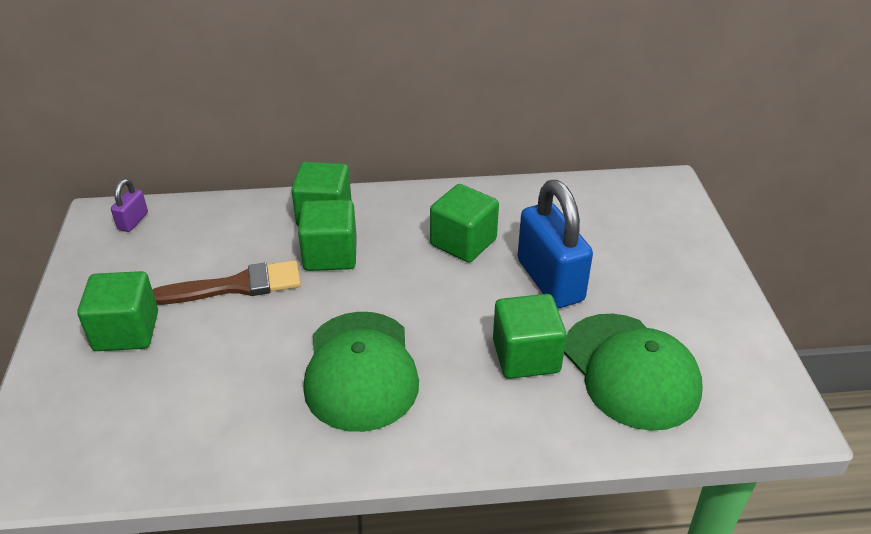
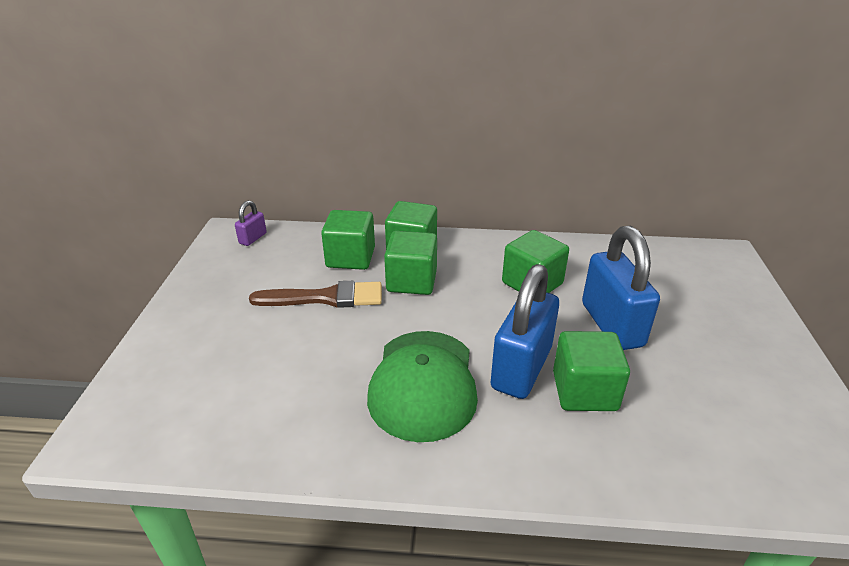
camera: 10 degrees right, 5 degrees down
green cube [77,271,158,351] -> green cube moved to [321,210,375,270]
green cap [564,314,703,431] -> none
none -> blue padlock [490,264,559,399]

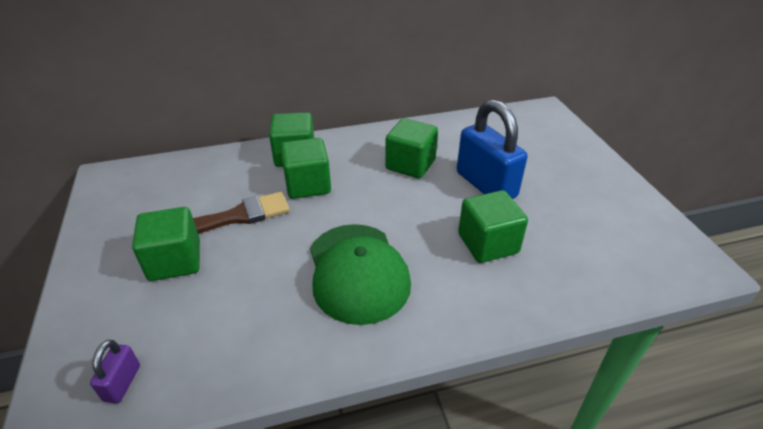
camera: 20 degrees left, 5 degrees up
purple padlock [235,201,267,246] -> purple padlock moved to [90,340,140,403]
green cube [321,210,375,270] -> green cube moved to [132,207,200,281]
blue padlock [490,264,559,399] -> none

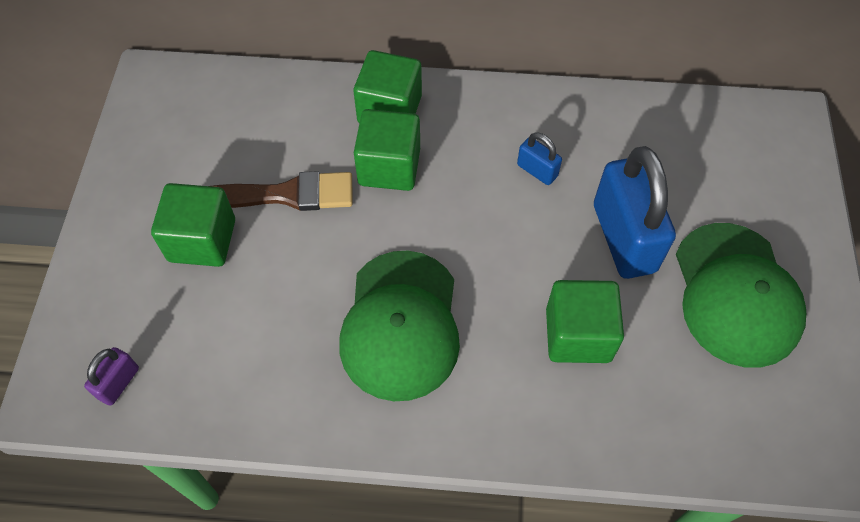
camera: 20 degrees right, 20 degrees up
green cube [385,118,438,178] -> blue padlock [517,132,562,185]
none -> green cap [676,223,806,368]

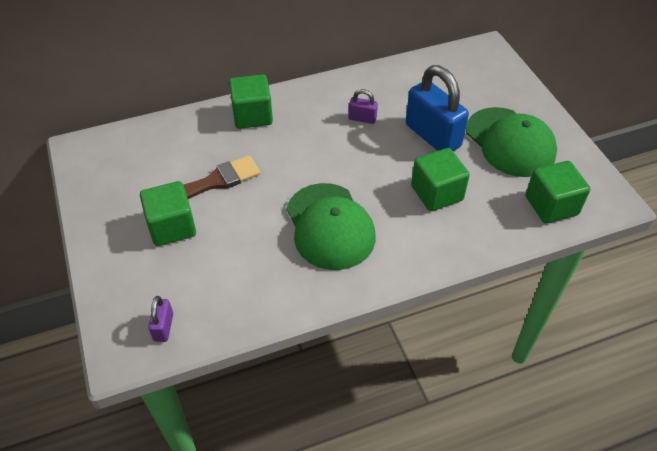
camera: 25 degrees left, 10 degrees down
green cube [354,109,420,191] -> green cube moved to [525,161,590,224]
blue padlock [517,132,562,185] -> purple padlock [349,89,378,124]

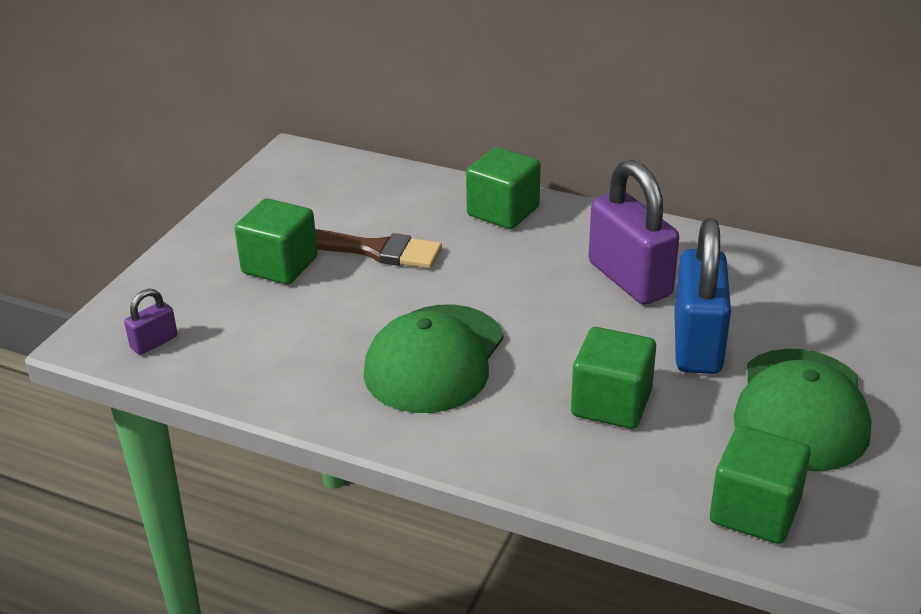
camera: 45 degrees right, 15 degrees down
purple padlock [349,89,378,124] -> purple padlock [589,160,679,305], size x2.18

